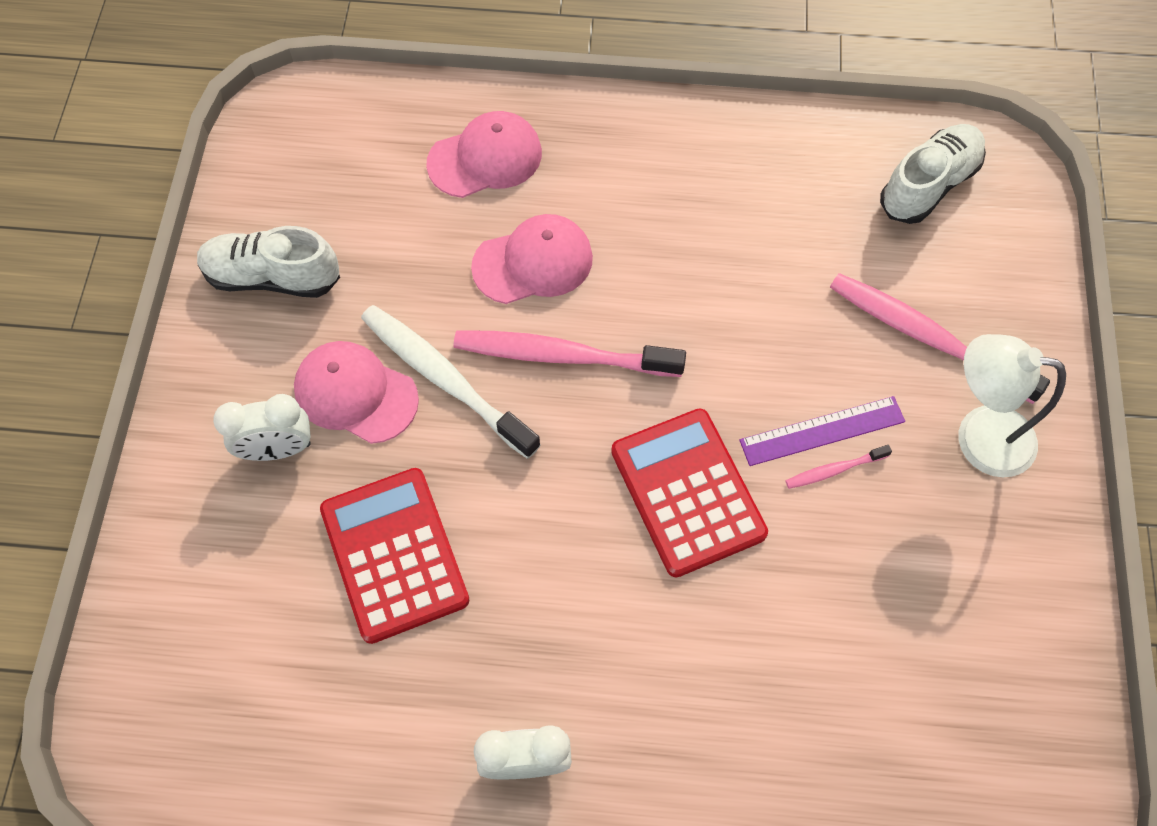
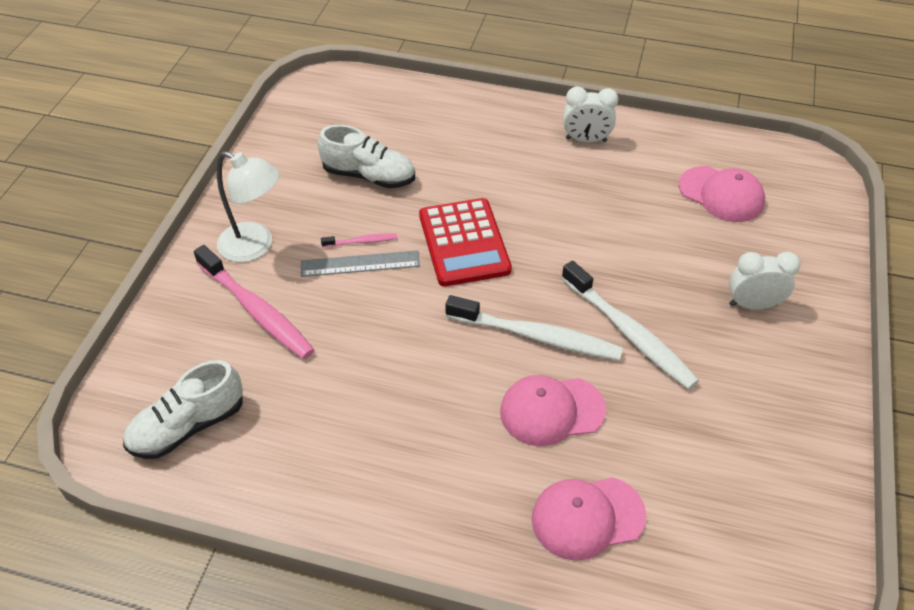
camera: 170 degrees left, 15 degrees down
white shoe [197,226,340,298] -> white shoe moved to [318,125,415,188]
pink cap [294,341,419,444] -> pink cap moved to [679,166,765,222]
red calculator [320,468,470,644] -> none
pink toothbrush [453,331,686,377] -> white toothbrush [446,295,623,361]
purple ruler [739,396,905,466] -> grey ruler [301,250,420,277]

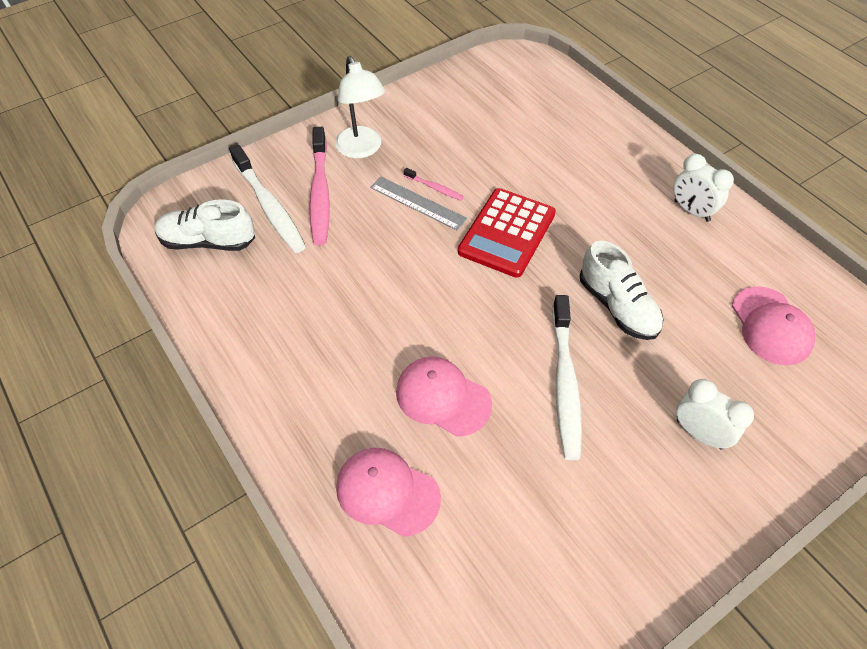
camera: 40 degrees right, 5 degrees up
white shoe [318,125,415,188] -> white shoe moved to [580,241,663,340]
white toothbrush [446,295,623,361] -> white toothbrush moved to [230,145,306,253]

